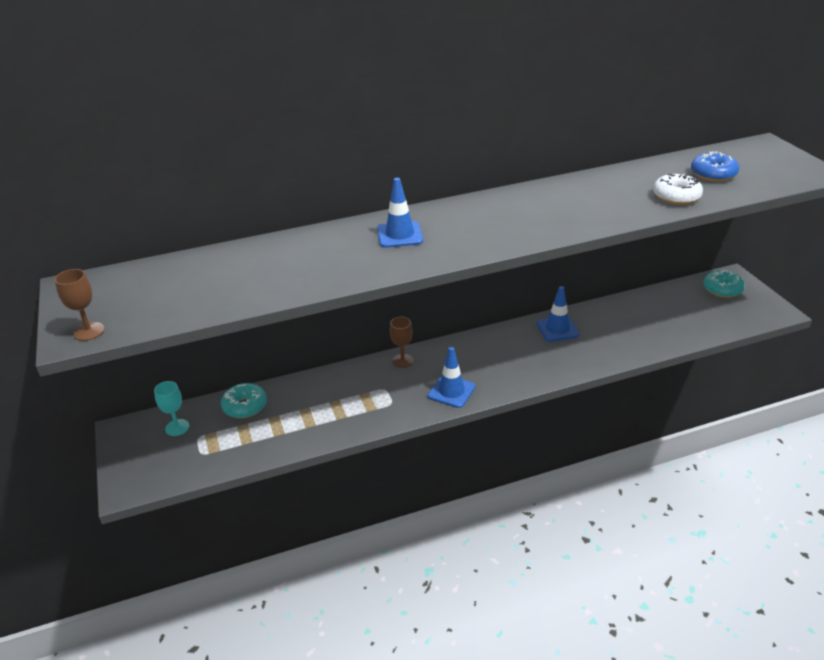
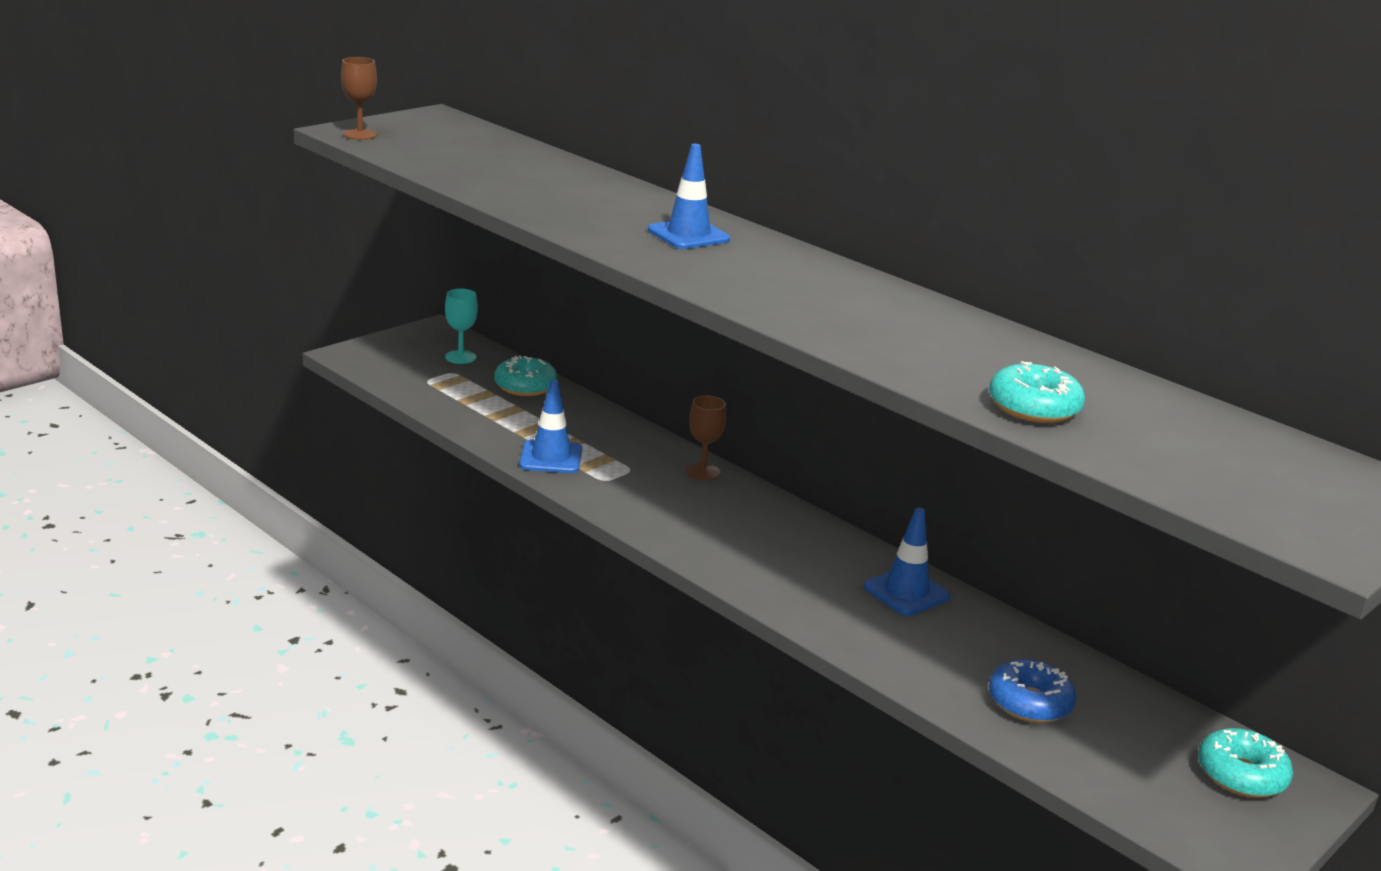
camera: 60 degrees right, 10 degrees down
blue traffic cone [428,347,475,408] -> blue traffic cone moved to [519,380,582,473]
white donut [653,174,703,205] -> turquoise donut [989,361,1085,423]
blue donut [691,151,739,182] -> blue donut moved to [989,659,1077,723]

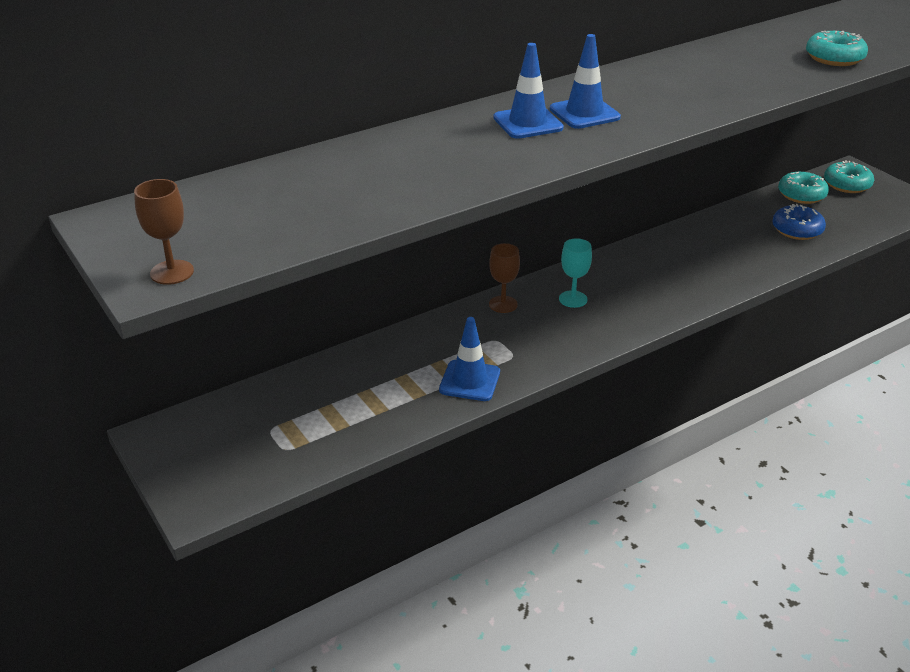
camera: 75 degrees left, 10 degrees up
turquoise goblet [445,288,478,364] -> turquoise goblet moved to [559,238,592,308]
turquoise donut [494,355,557,396] -> turquoise donut moved to [778,172,829,204]
blue traffic cone [864,507,950,616] -> blue traffic cone moved to [550,34,621,129]

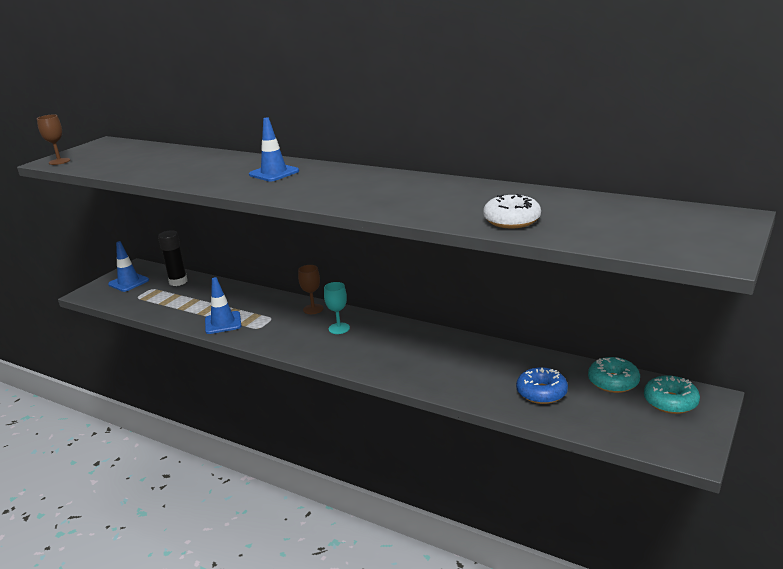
camera: 65 degrees right, 10 degrees down
blue traffic cone [550,34,621,129] -> blue traffic cone moved to [108,241,149,292]
turquoise donut [806,30,868,66] -> white donut [483,194,541,228]
none -> black glue stick [158,230,187,286]

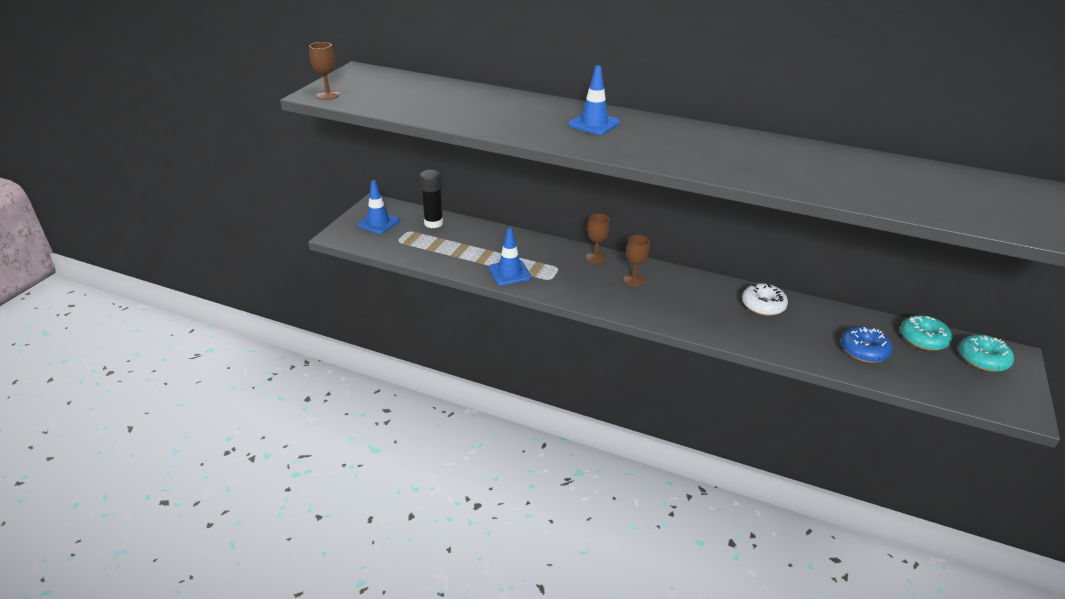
camera: 10 degrees left, 10 degrees up
turquoise goblet [324,282,350,334] -> brown goblet [623,235,650,287]
white donut [483,194,541,228] -> white donut moved to [742,283,788,316]

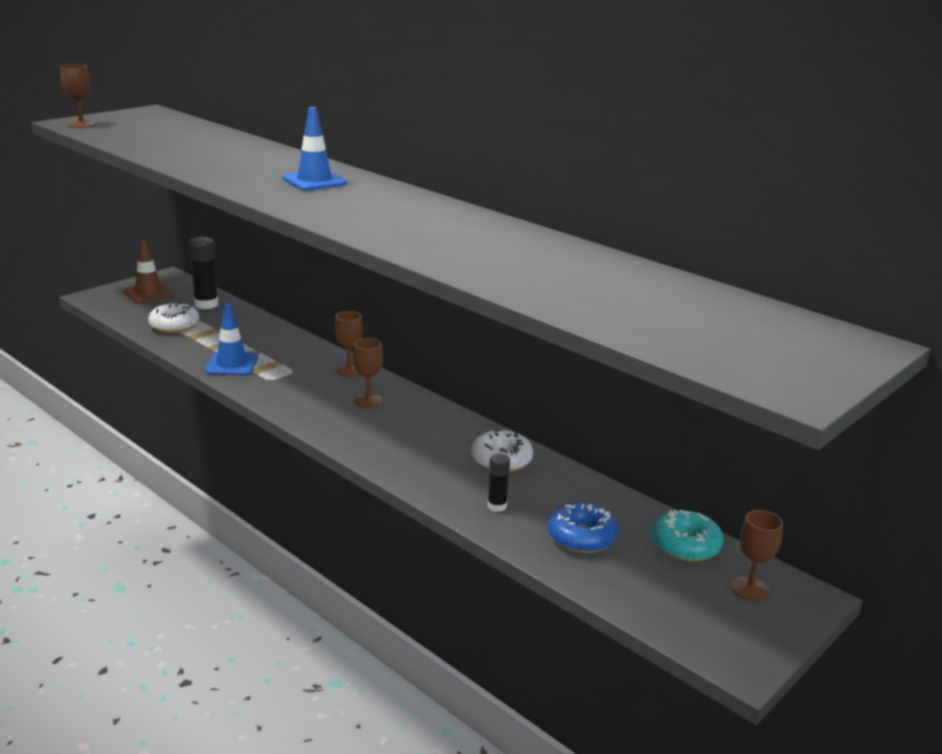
camera: 20 degrees right, 10 degrees down
blue traffic cone [357,180,400,234] -> brown traffic cone [124,239,174,304]
turquoise donut [959,335,1014,372] -> brown goblet [731,510,783,601]
none -> white donut [148,302,199,333]
none -> black glue stick [488,453,510,512]

